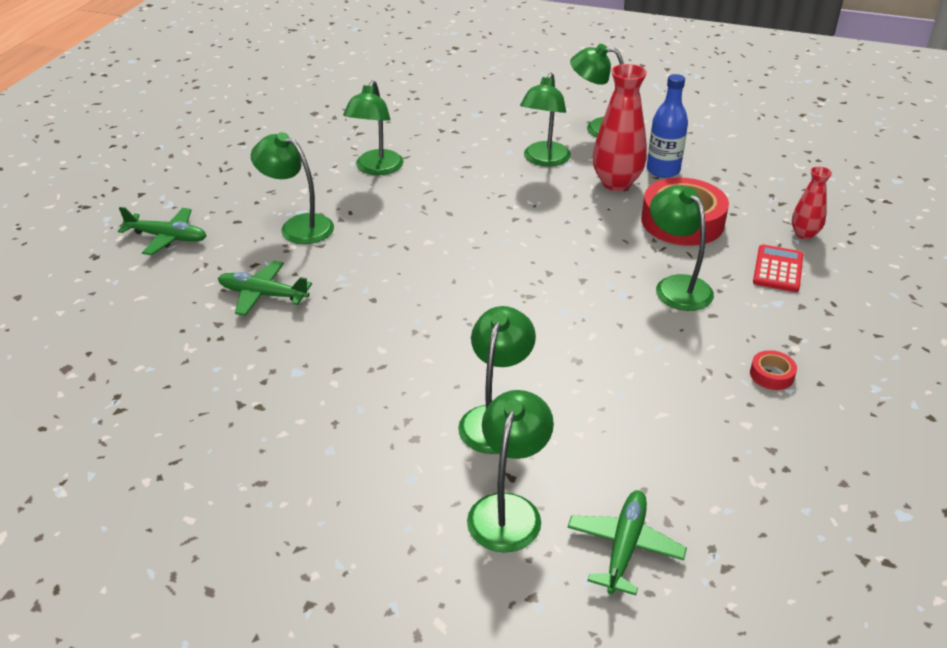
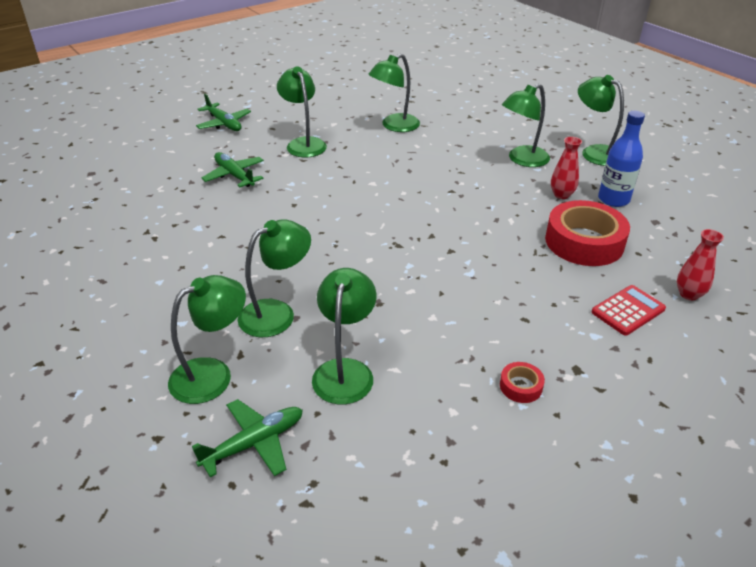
camera: 35 degrees right, 0 degrees up
red vase [593,64,647,191] -> red vase [551,137,582,199], size x0.56
green lamp [650,186,714,311] -> green lamp moved to [312,268,376,405]

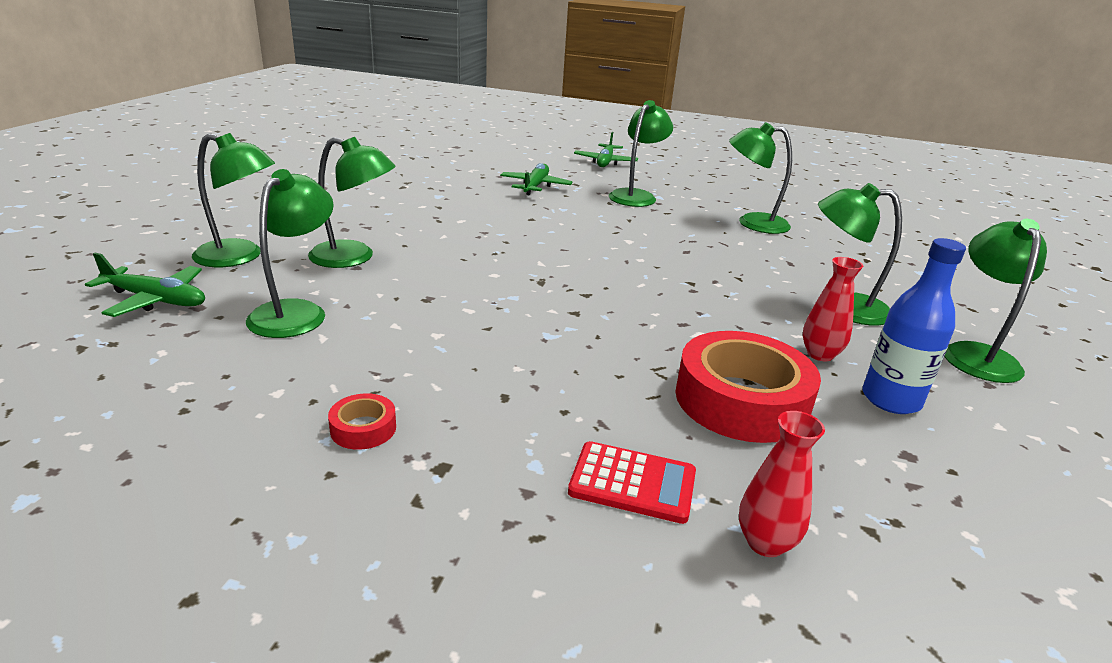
camera: 50 degrees right, 10 degrees down
green lamp [312,268,376,405] -> green lamp turned 45 degrees counterclockwise [246,169,334,338]

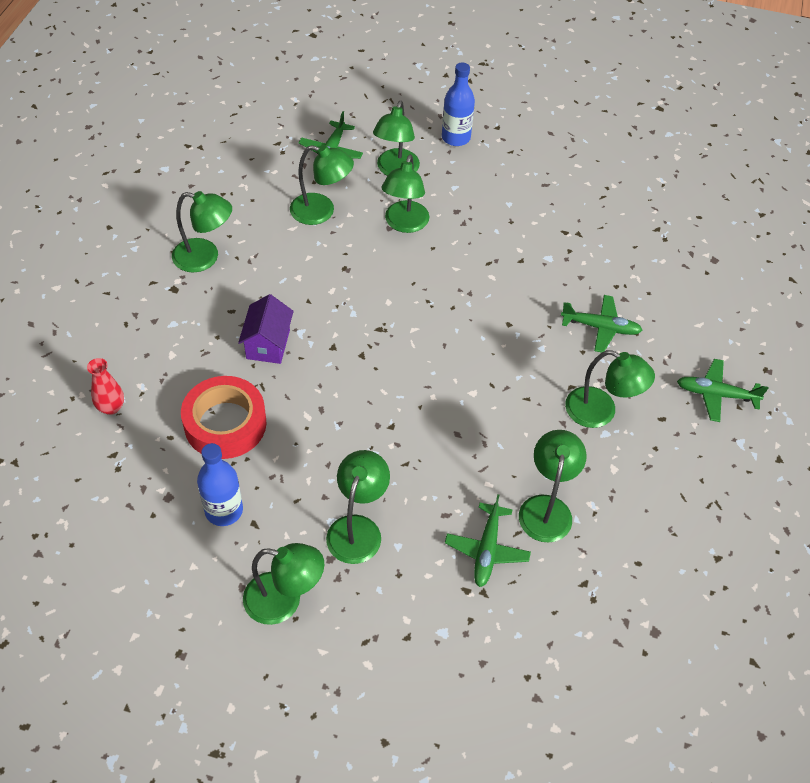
camera: 90 degrees right, 25 degrees up
red tape [328,393,396,450] -> green lamp [172,191,232,272]
red calculator [568,441,696,524] -> none
red vase [803,257,863,361] -> none
none -> purple house [238,294,294,364]
none -> blue bottle [442,62,475,146]
none -> green plane [445,494,531,587]

